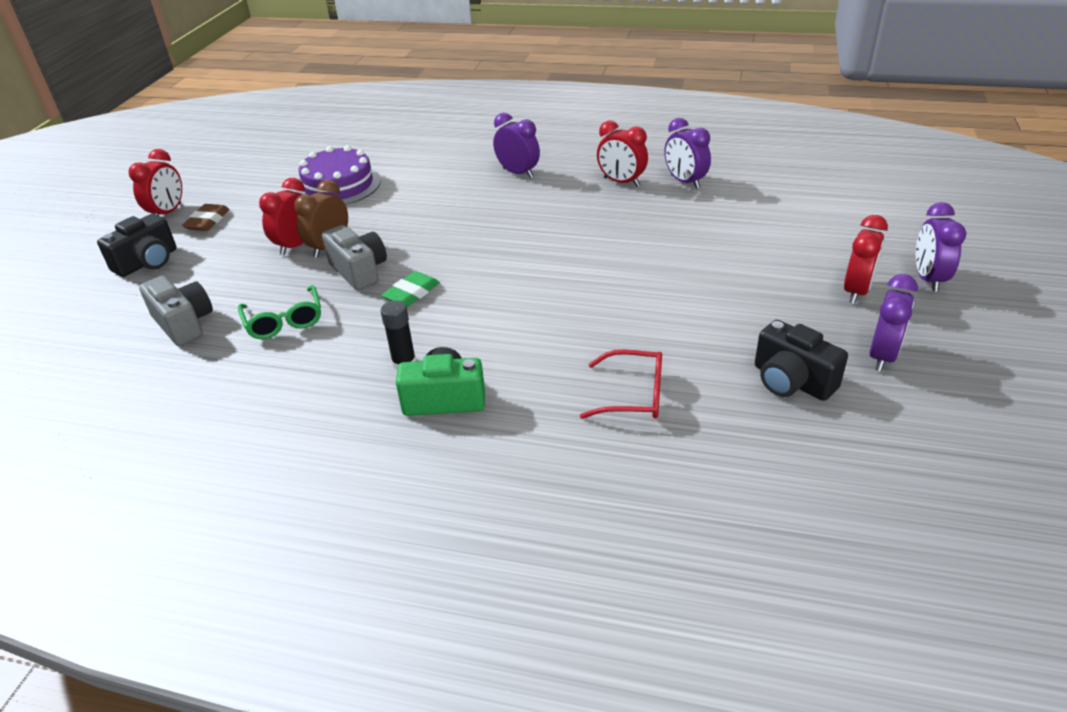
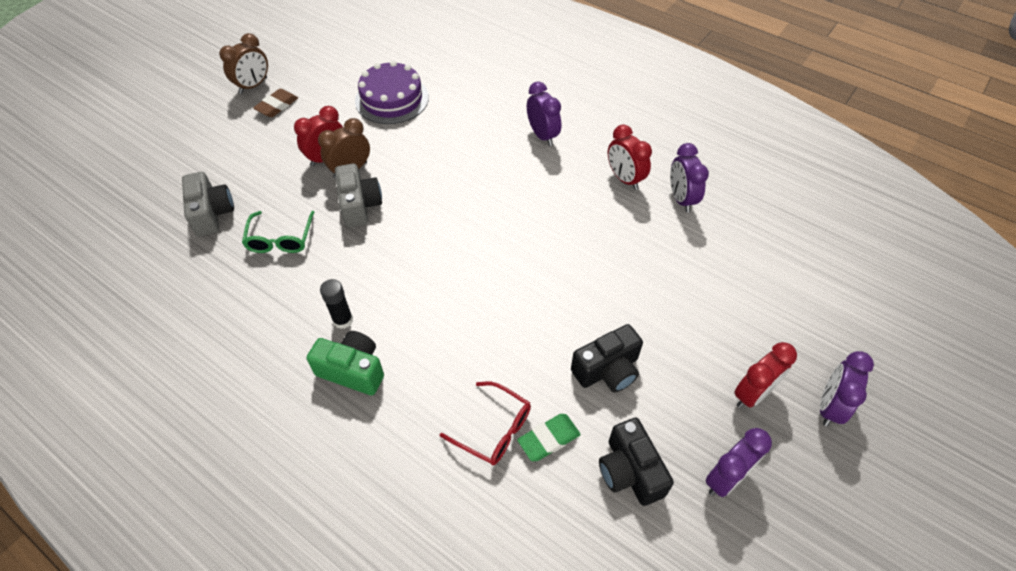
camera: 20 degrees right, 15 degrees up
black camera [97,214,177,277] -> black camera moved to [571,324,643,393]
red clock [129,149,182,216] -> brown clock [219,33,268,94]
green eraser [381,271,440,307] -> green eraser moved to [517,414,581,461]

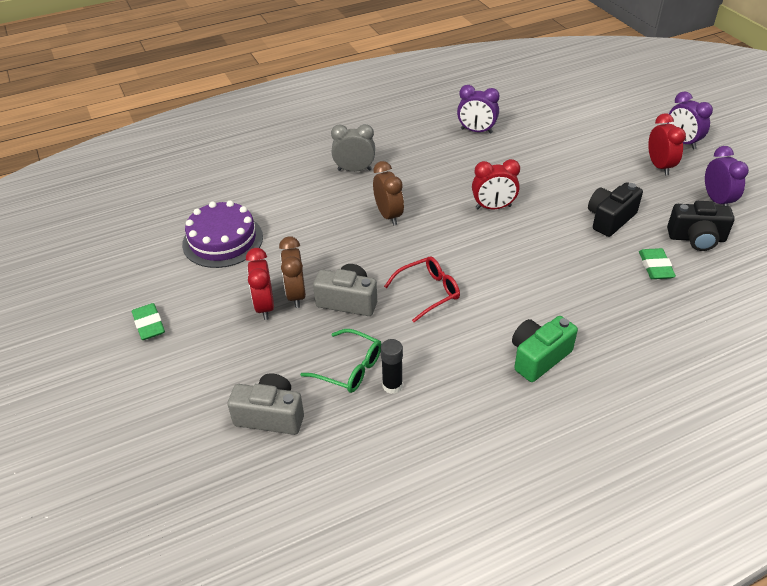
camera: 60 degrees left, 10 degrees down
brown clock [219,33,268,94] -> brown clock moved to [373,161,404,225]
brown eraser [253,89,298,117] -> green eraser [132,303,165,340]
black glue stick [320,279,353,329] -> black glue stick moved to [381,339,403,394]
red glasses [440,381,531,465] -> red glasses moved to [384,256,460,322]
purple clock [527,81,561,146] -> grey clock [331,124,375,172]
black camera [571,324,643,393] -> black camera turned 135 degrees counterclockwise [588,182,643,237]
red clock [608,125,652,190] -> red clock moved to [472,159,520,209]

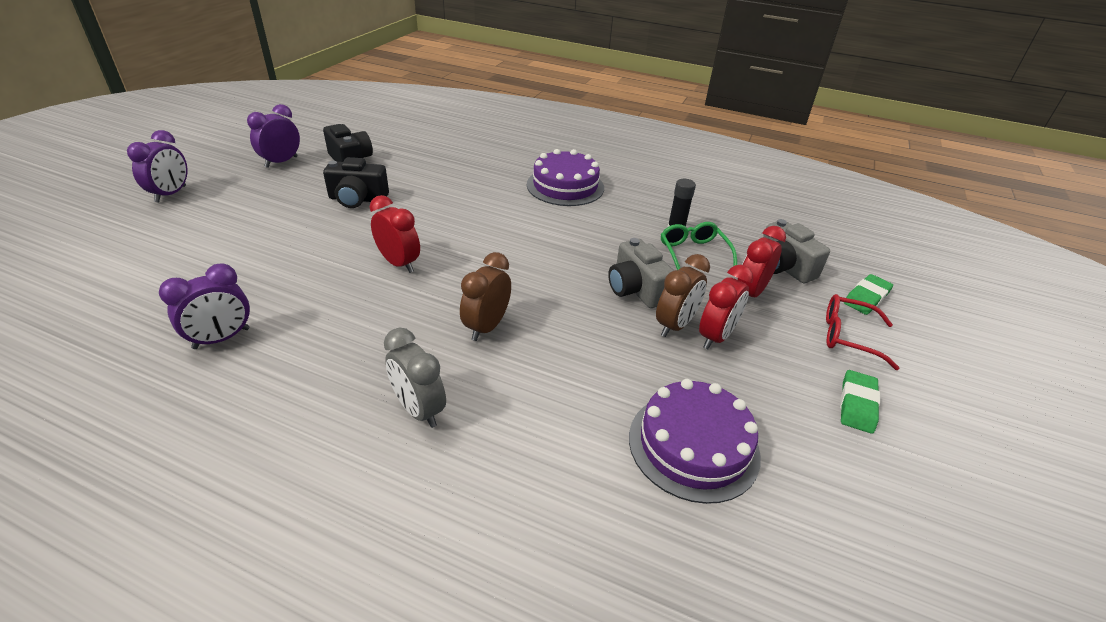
camera: 135 degrees left, 5 degrees down
red glasses [384,256,460,322] -> red glasses moved to [826,294,900,370]
purple clock [457,85,499,134] -> purple clock turned 75 degrees clockwise [159,263,250,349]
green camera [512,316,578,382] -> purple cake [527,149,604,206]
green eraser [639,248,676,279] -> green eraser moved to [844,274,893,315]
red clock [648,113,686,175] -> red clock moved to [737,226,786,297]

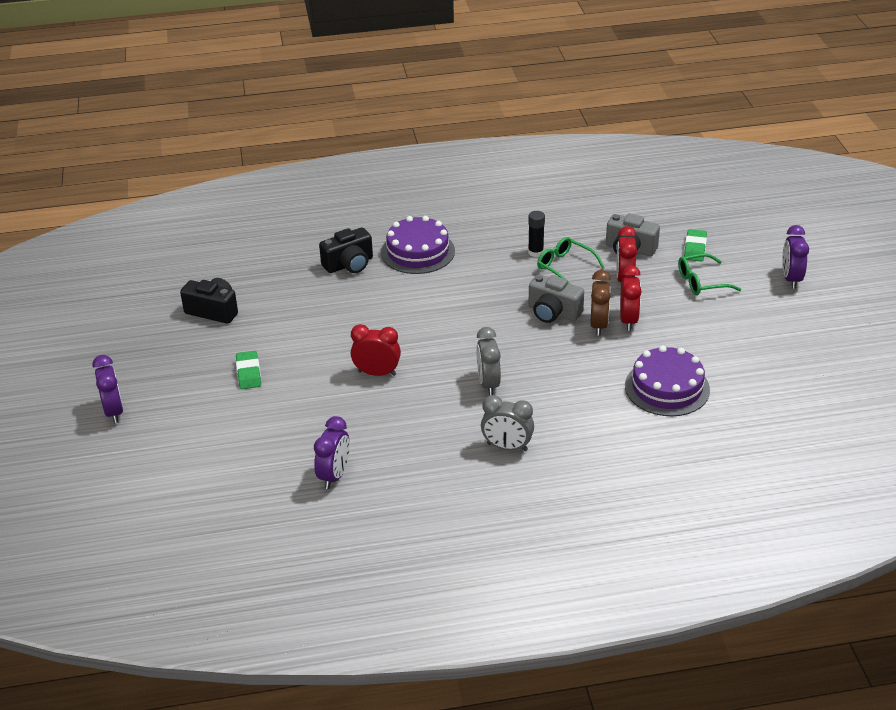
camera: 30 degrees left, 0 degrees up
purple clock [247,104,300,168] -> purple clock moved to [782,225,809,289]
black camera [323,157,389,208] -> black camera moved to [319,228,373,273]
brown clock [460,252,511,341] -> grey clock [476,327,501,396]
red glasses [826,294,900,370] -> green glasses [678,253,741,295]
green eraser [840,370,880,434] -> green eraser moved to [236,351,261,389]

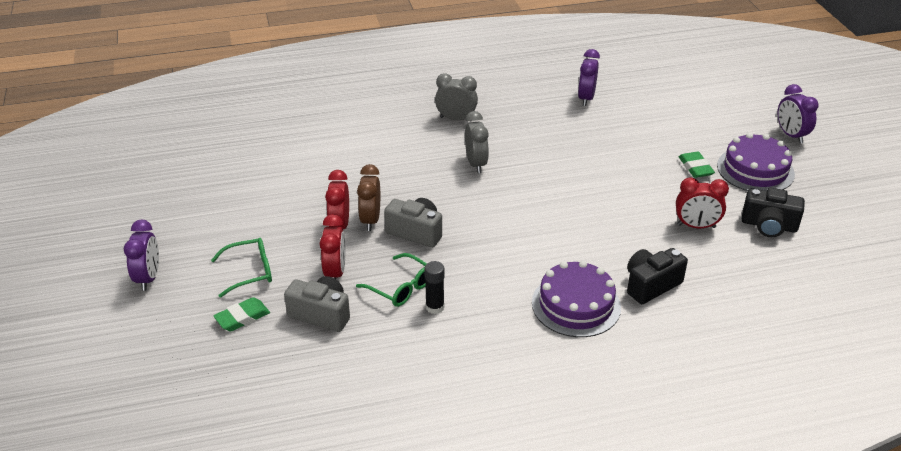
camera: 175 degrees right, 0 degrees up
red clock [351,324,401,376] -> red clock moved to [676,177,729,228]
purple cake [625,345,710,416] -> purple cake moved to [717,133,795,191]
green eraser [684,229,707,261] -> green eraser turned 45 degrees clockwise [214,297,270,332]

